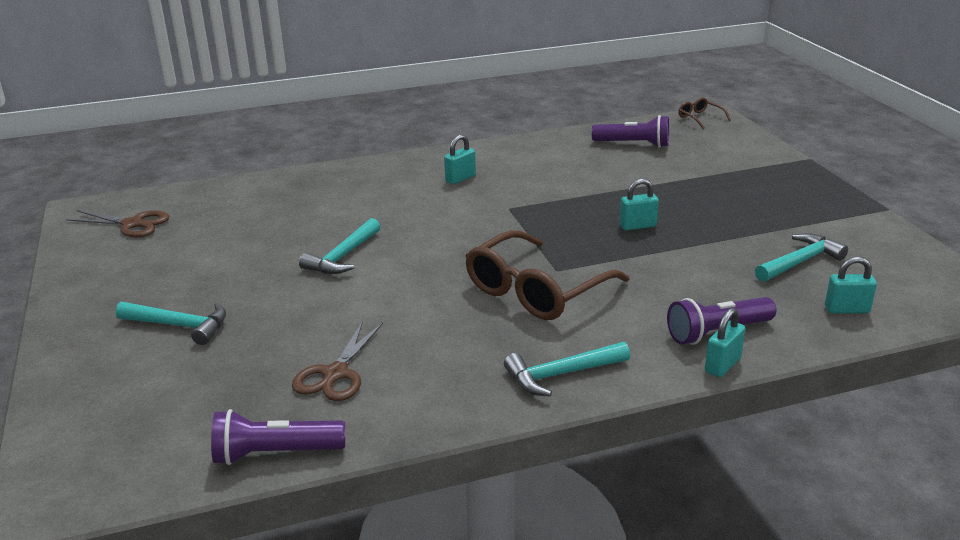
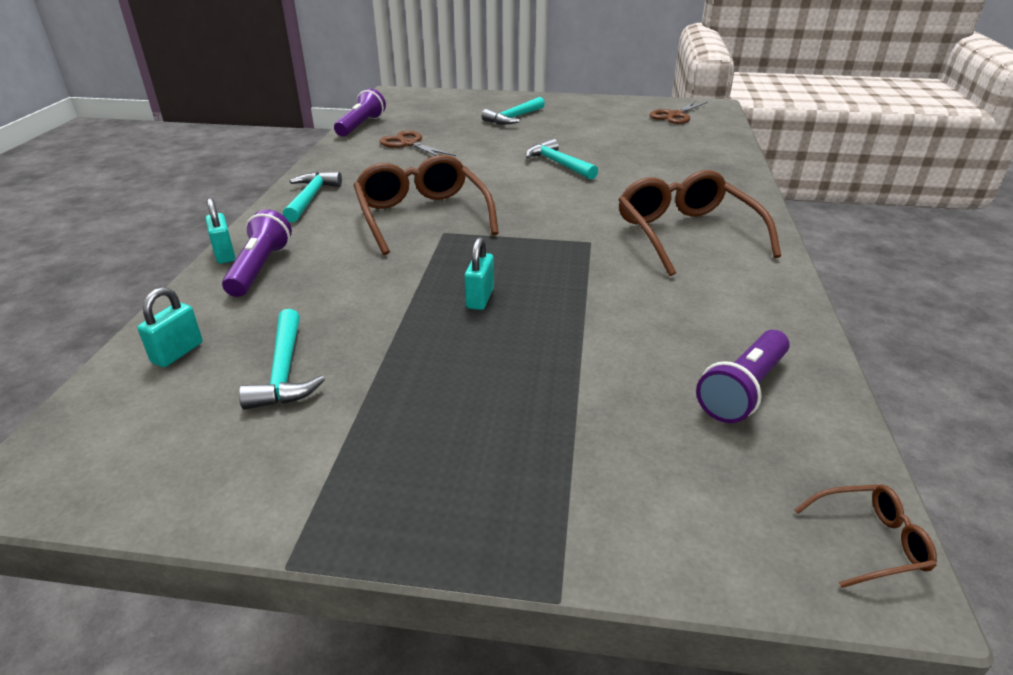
camera: 115 degrees right, 5 degrees up
turquoise padlock [444,134,476,184] -> brown glasses [618,170,781,276]

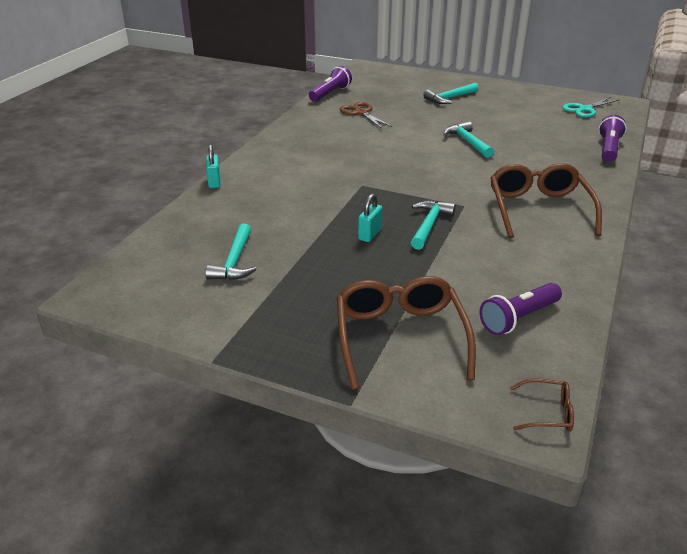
camera: 15 degrees right, 0 degrees up
turquoise padlock [137,287,203,367] -> none
purple flashlight [222,209,292,297] -> purple flashlight moved to [598,115,627,162]
turquoise hammer [283,172,342,222] -> turquoise hammer moved to [411,200,456,250]
brown glasses [354,155,499,255] -> brown glasses moved to [337,276,476,390]
brown scissors [649,101,708,124] -> turquoise scissors [563,97,619,118]

